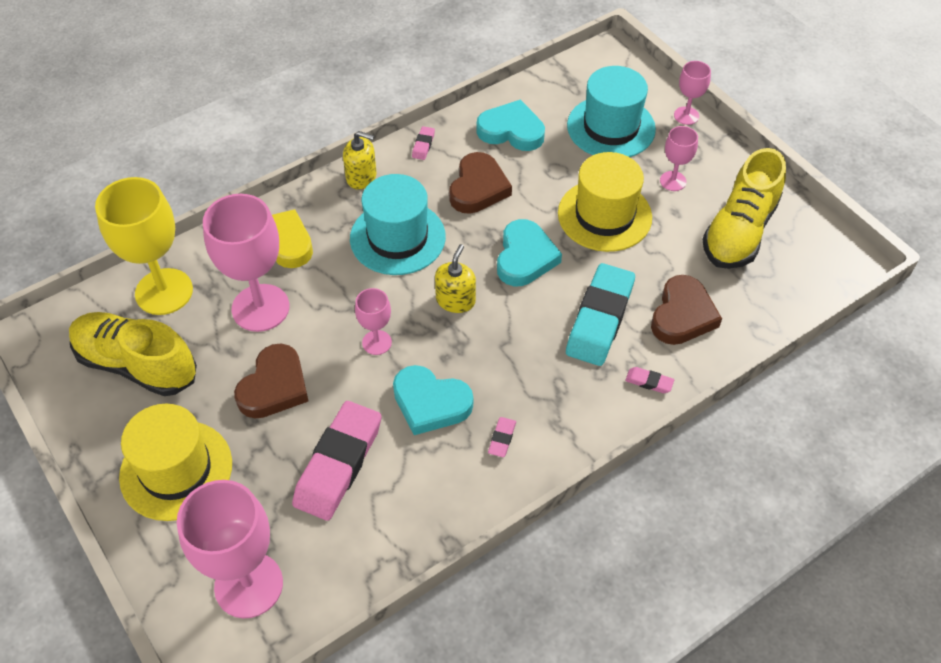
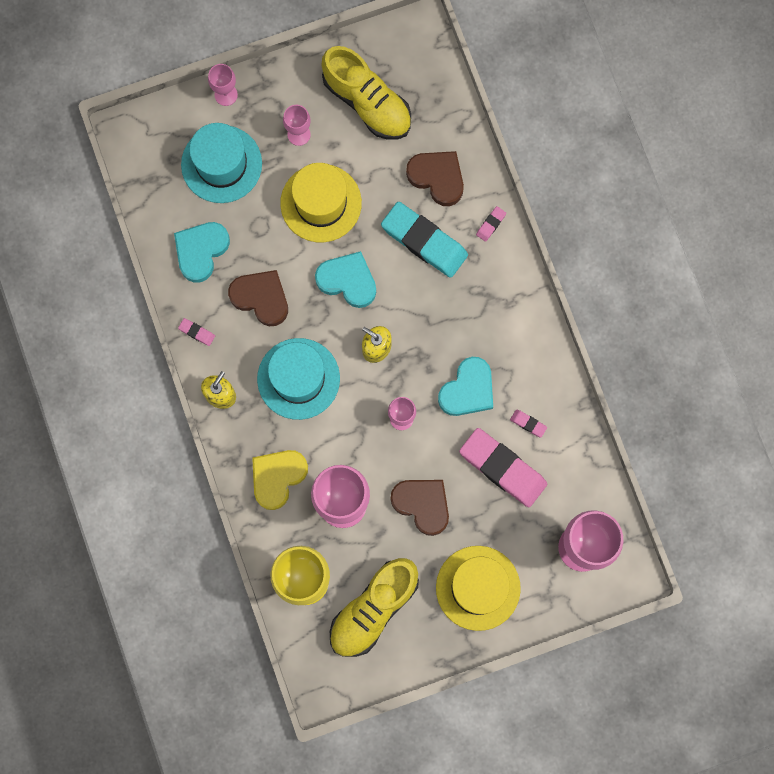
camera: 75 degrees left, 25 degrees up
pink eraser [488,417,516,457] -> pink eraser moved to [510,410,547,438]

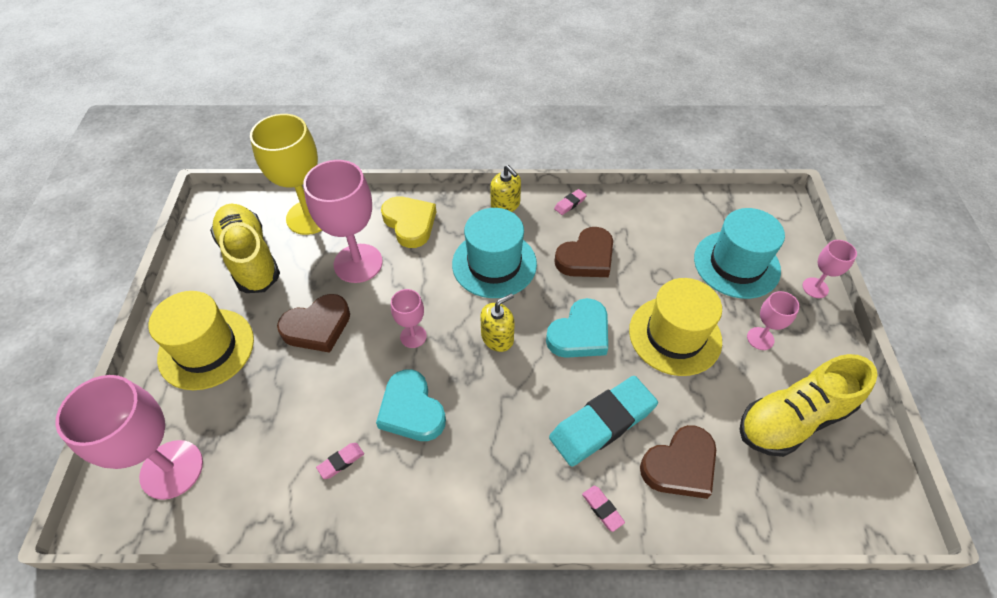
camera: 110 degrees right, 25 degrees down
turquoise heart [174,222,230,283] -> none
pink eraser [459,428,547,508] -> none

